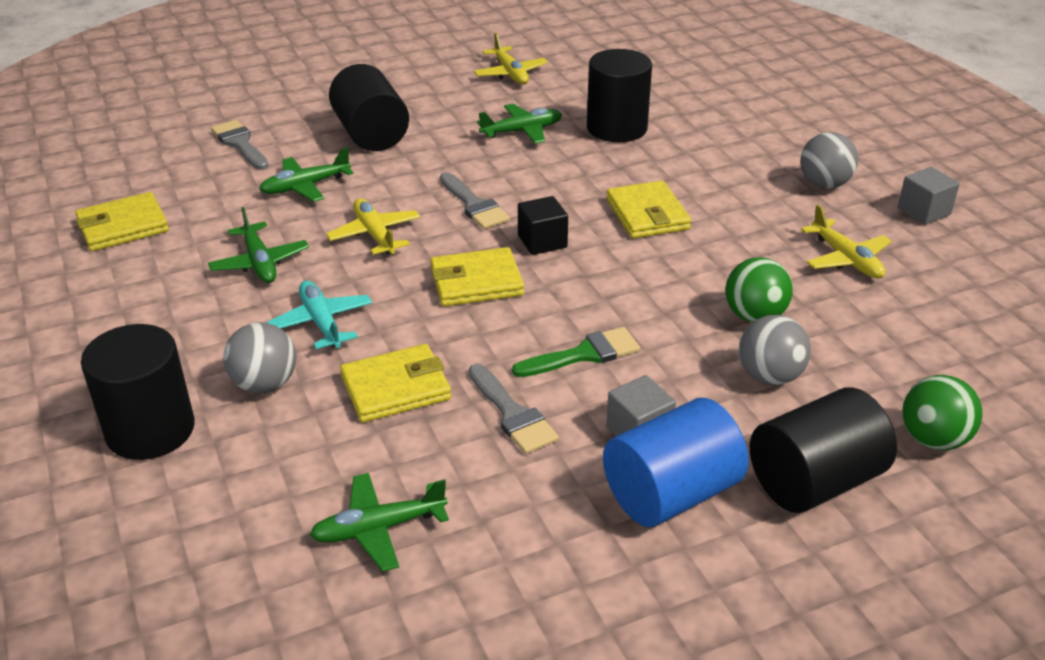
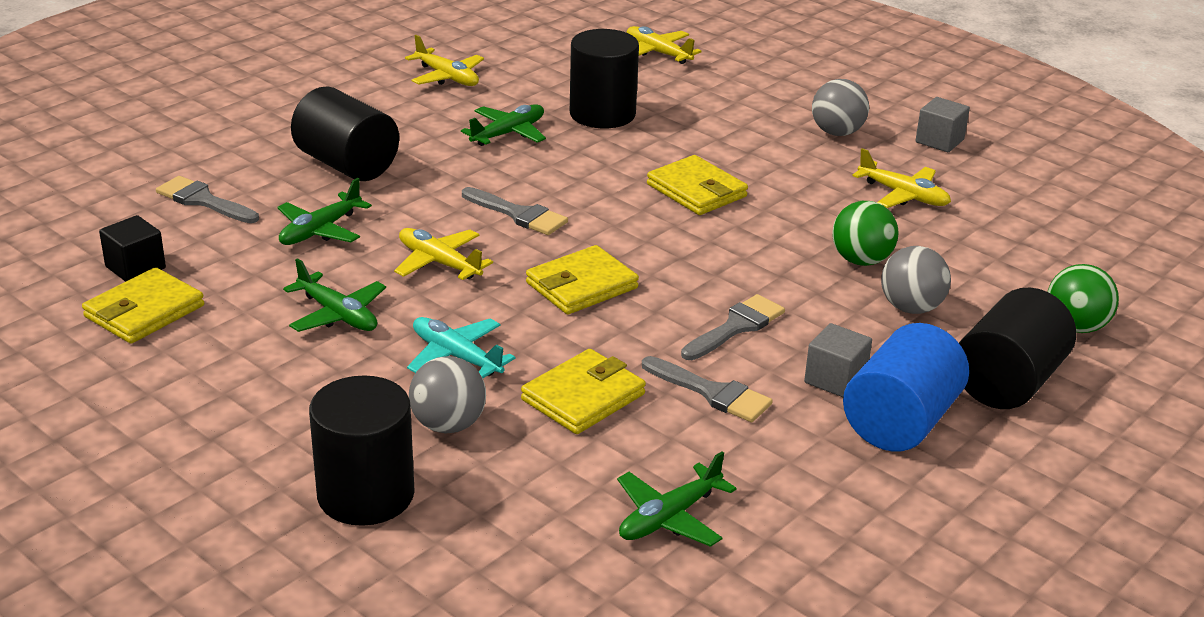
camera: 25 degrees left, 5 degrees down
green brush [512,327,640,377] -> grey brush [681,294,785,360]
black cube [518,196,568,255] -> black cube moved to [99,215,166,282]
none -> yellow plane [627,26,702,64]

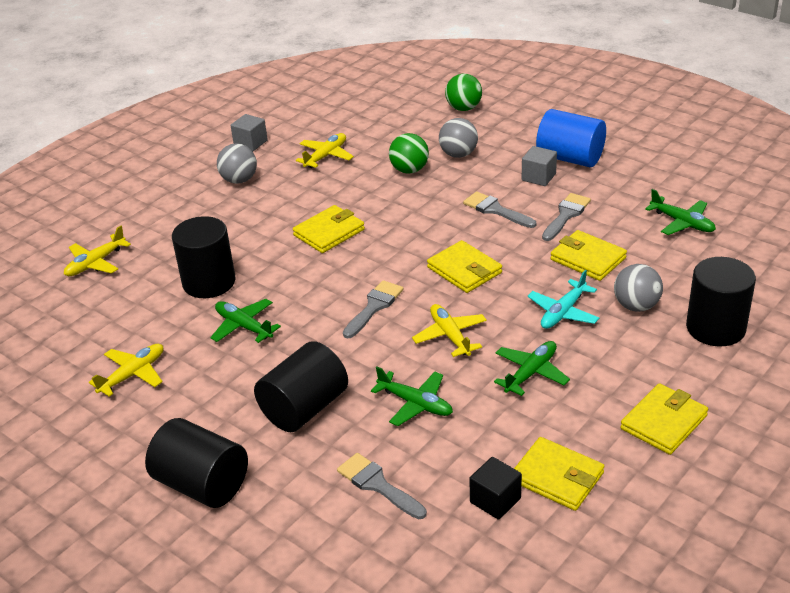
camera: 90 degrees left, 5 degrees up
grey brush [156,176,259,223] -> grey brush turned 105 degrees clockwise [337,453,427,519]
yellow plane [394,228,493,280] -> yellow plane turned 120 degrees clockwise [412,304,487,357]
black cylinder [959,287,1076,409] -> black cylinder moved to [145,418,248,508]
none -> yellow wallet [621,383,708,455]

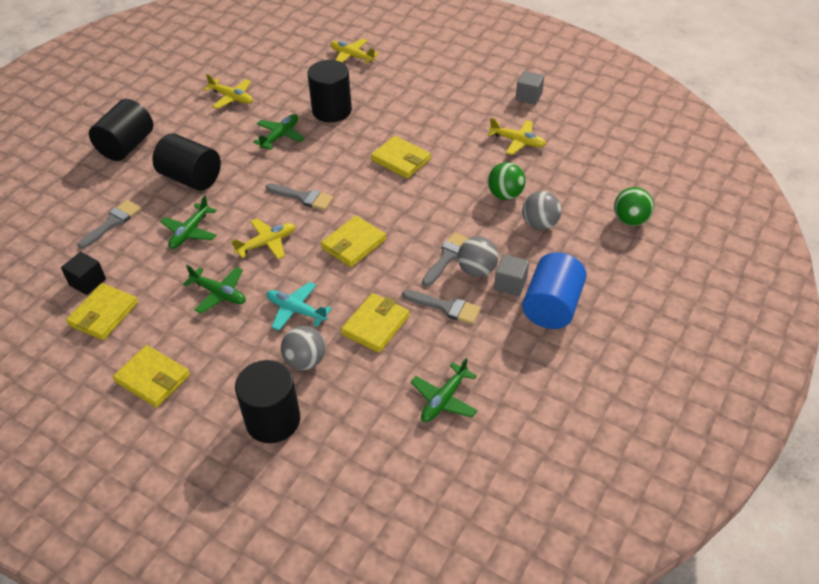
camera: 80 degrees right, 10 degrees up
grey ball [217,143,257,184] -> grey ball moved to [458,236,498,277]

